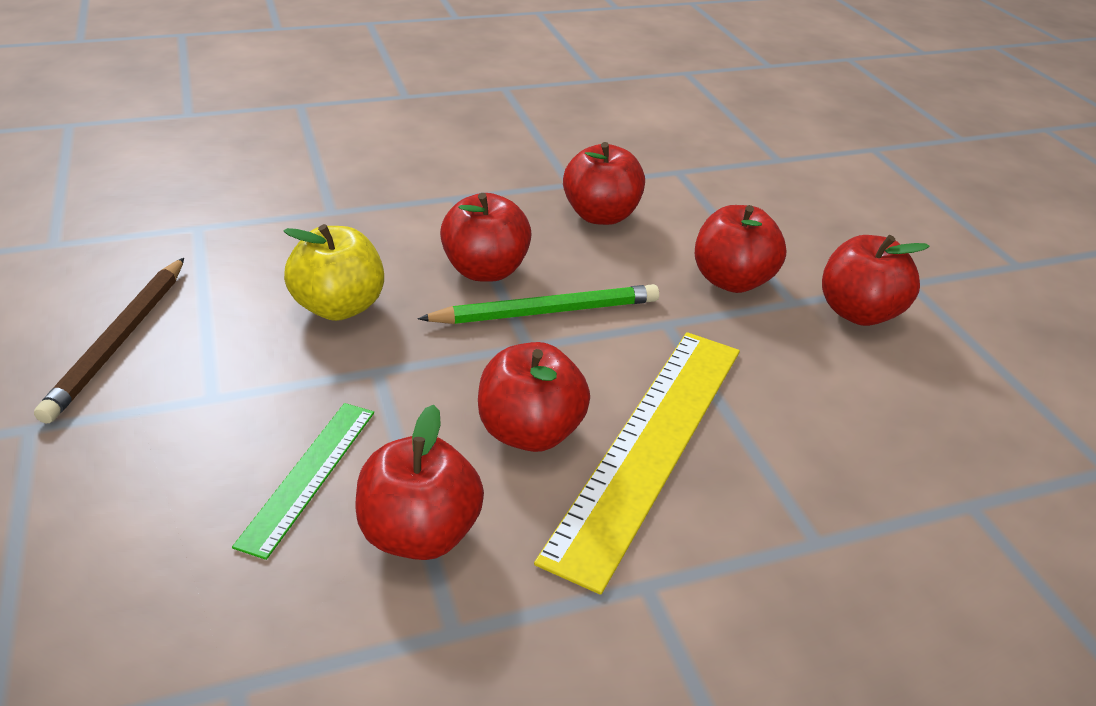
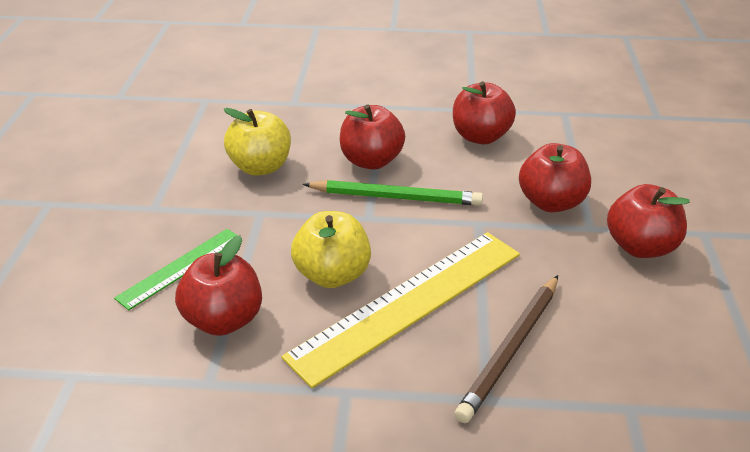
camera: 25 degrees right, 0 degrees up
brown pencil [34,258,184,423] -> brown pencil moved to [454,275,558,423]
red apple [478,342,590,452] -> yellow apple [291,211,371,288]

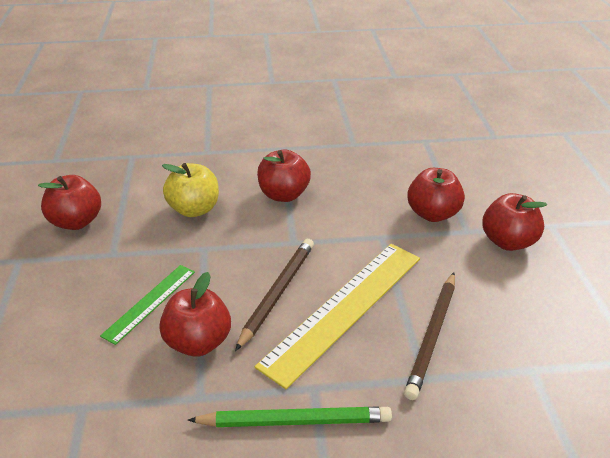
camera: 10 degrees left, 0 degrees up
yellow apple [291,211,371,288] -> brown pencil [235,239,314,351]
green pencil [303,180,483,206] -> green pencil moved to [188,406,392,427]
red apple [453,81,516,144] -> red apple moved to [38,175,101,230]

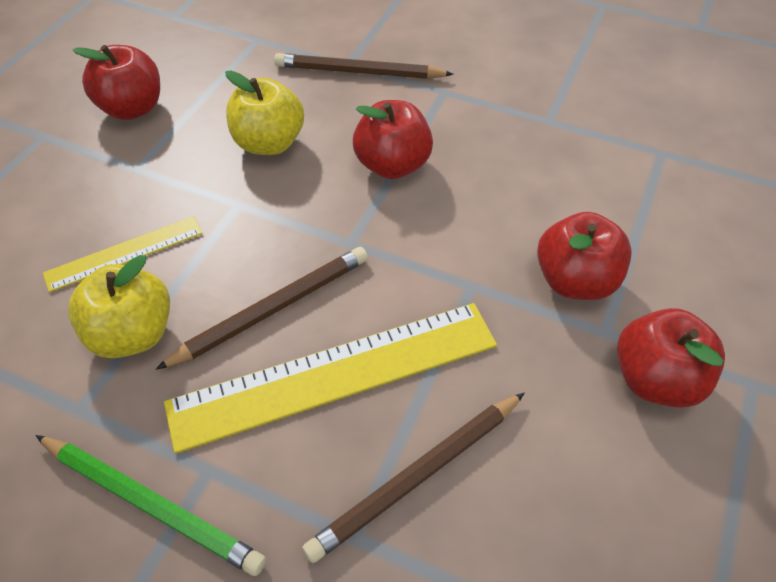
camera: 30 degrees right, 15 degrees up
green ruler [100,265,195,345] -> yellow ruler [43,216,203,292]
red apple [159,272,231,356] -> yellow apple [68,255,170,358]
none -> brown pencil [274,53,454,79]

